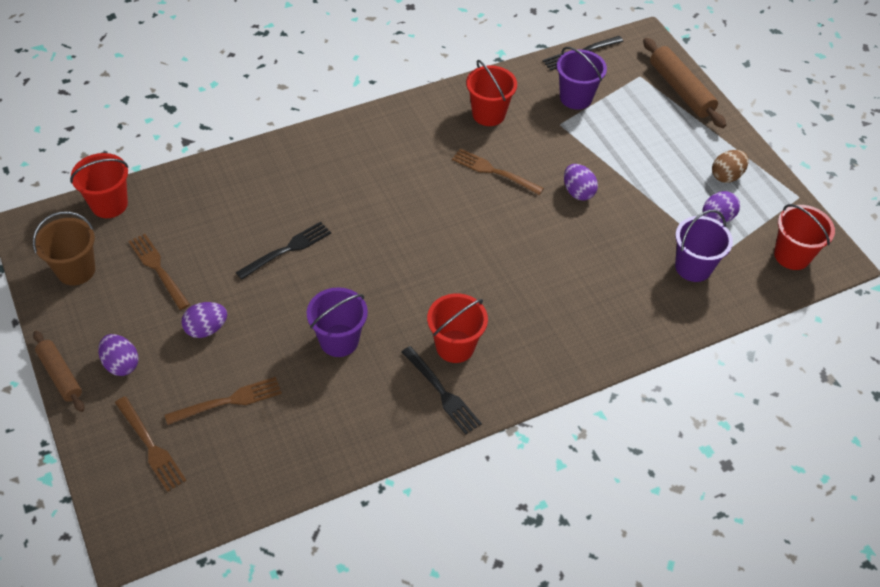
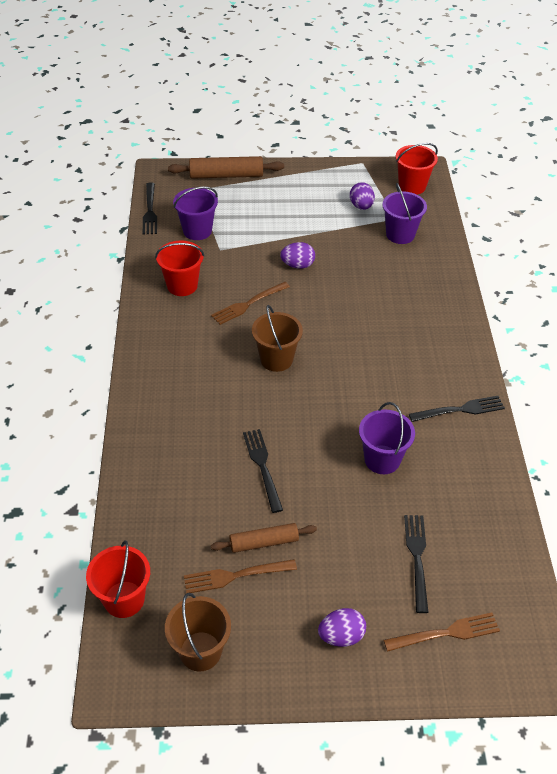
camera: 65 degrees left, 5 degrees down
brown rolling pin [33,331,84,412] -> brown rolling pin moved to [211,523,317,553]
brown fork [165,377,282,425] -> black fork [404,515,429,613]
purple egg [181,302,227,338] -> none
red bucket [427,293,488,363] -> none
brown egg [712,150,749,183] -> none
none -> brown bucket [252,305,303,372]

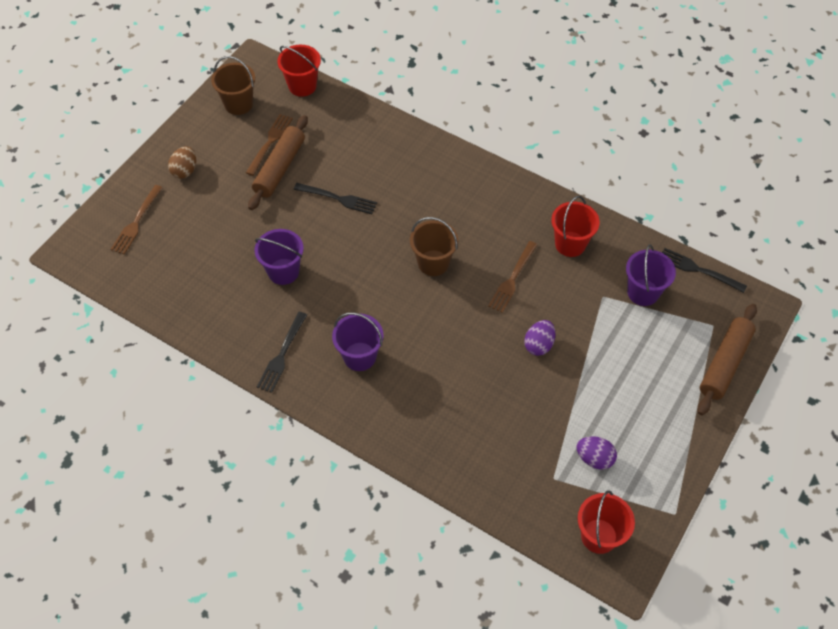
camera: 125 degrees right, 10 degrees up
brown fork [211,282,290,325] -> brown fork turned 150 degrees counterclockwise [488,241,537,313]
brown rolling pin [211,523,317,553] -> brown rolling pin [248,115,308,210], size x1.55
purple egg [318,608,366,647] -> brown egg [168,146,196,179]
purple bucket [382,183,427,244] -> purple bucket moved to [332,312,384,371]
black fork [404,515,429,613] -> none

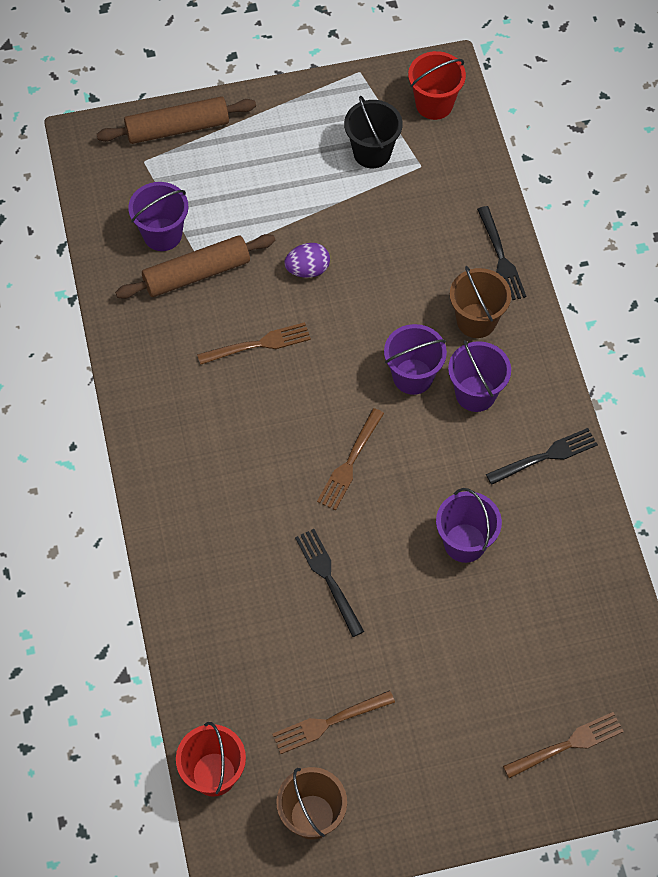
camera: 135 degrees left, 5 degrees up
brown egg [168,146,196,179] -> none
brown rolling pin [248,115,308,210] -> brown rolling pin moved to [115,234,275,299]
brown bucket [410,217,458,276] -> brown bucket moved to [450,266,511,338]
red bucket [551,196,600,257] -> none
purple egg [576,436,617,470] -> black bucket [344,96,403,168]
black fork [662,248,747,293] -> black fork moved to [477,206,526,300]
none -> brown fork [317,408,384,510]
none -> purple bucket [384,324,447,395]

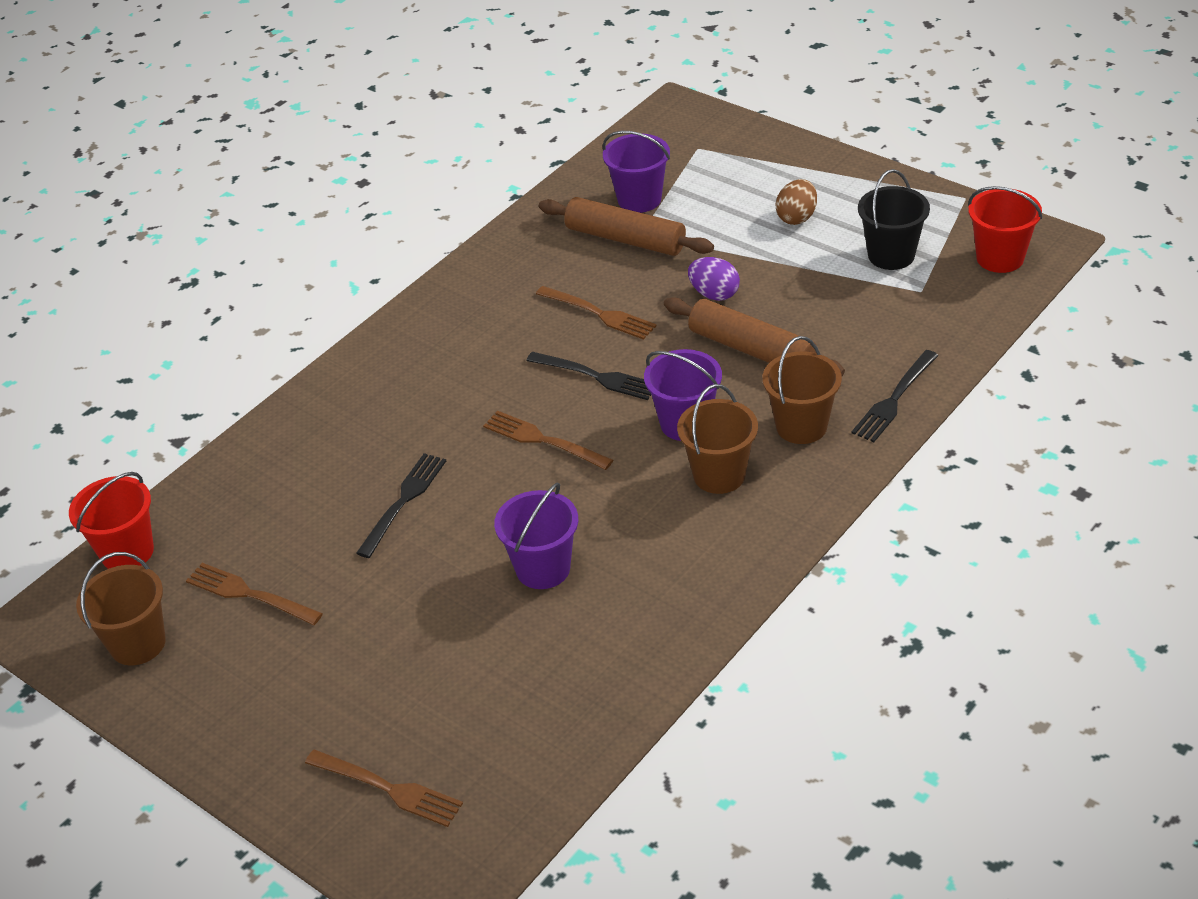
camera: 55 degrees right, 20 degrees down
brown rolling pin [97,96,256,144] -> brown rolling pin moved to [664,297,845,376]
brown fork [317,408,384,510] -> brown fork turned 45 degrees clockwise [483,411,613,470]
purple bucket [448,340,511,412] -> brown bucket [677,384,758,494]
black fork [486,428,598,485] -> black fork moved to [526,352,651,400]
none -> brown egg [775,179,817,225]

